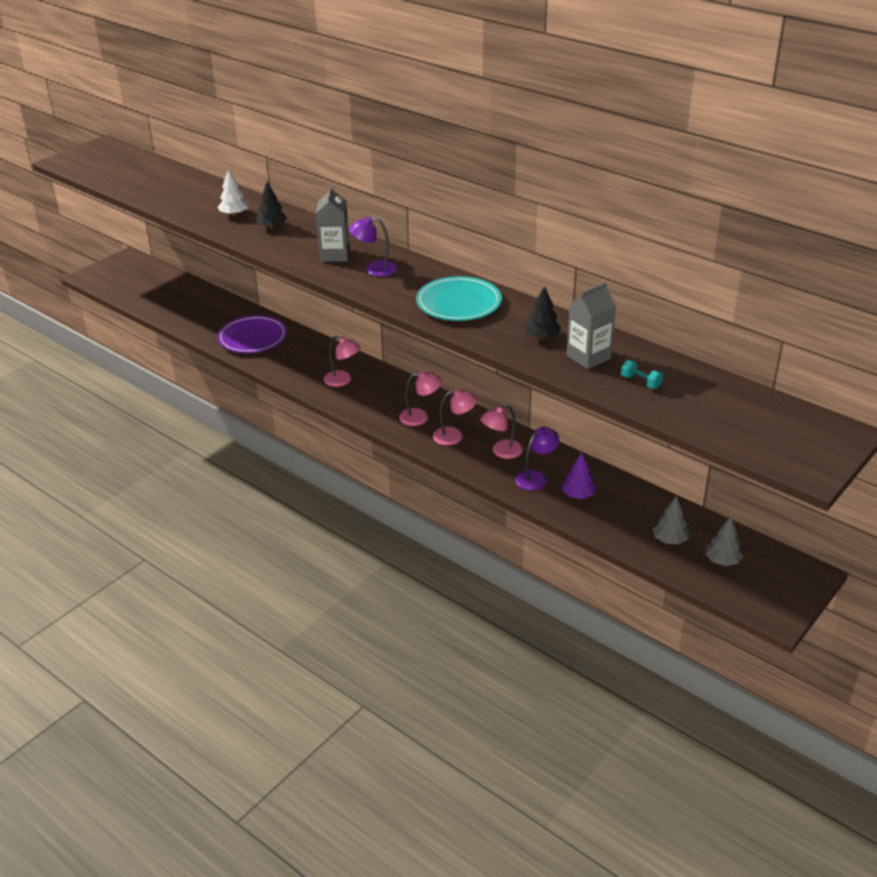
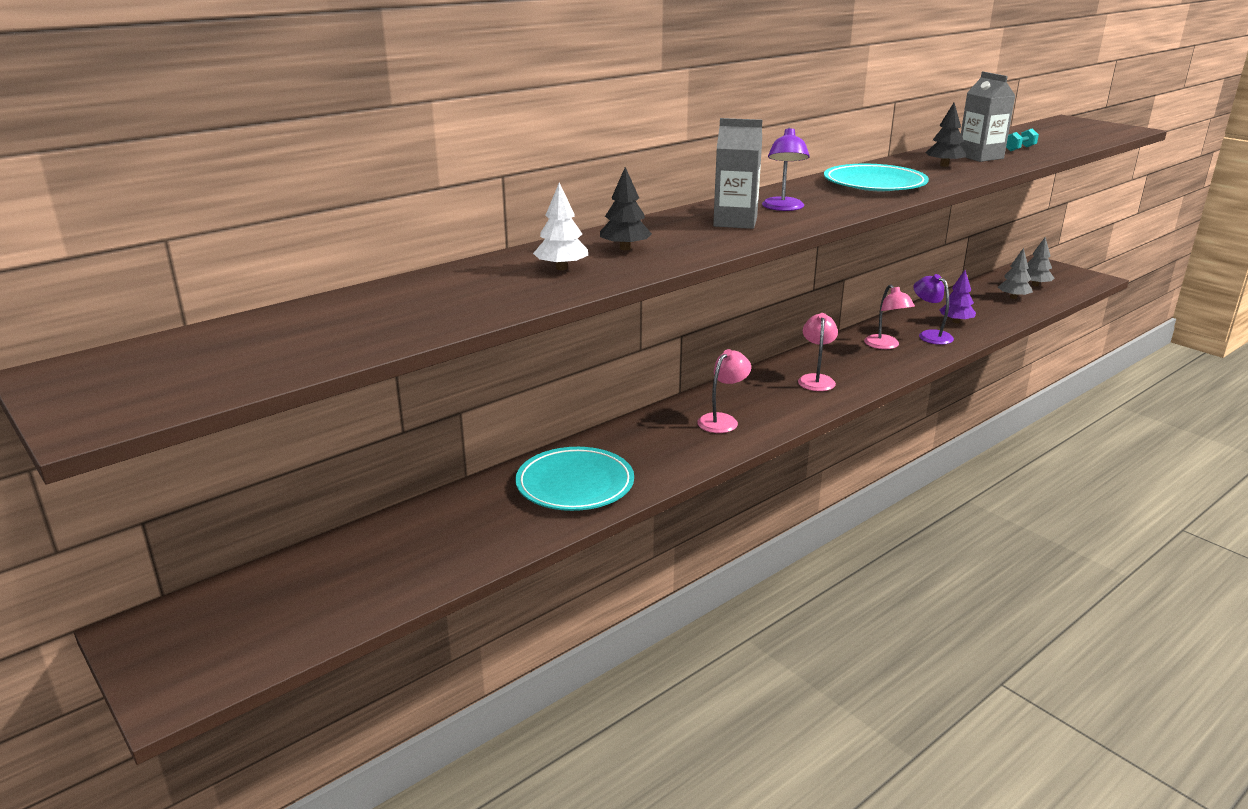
camera: 80 degrees left, 10 degrees down
purple plate [217,315,287,353] -> turquoise plate [515,447,634,511]
pink lamp [433,388,477,445] -> none

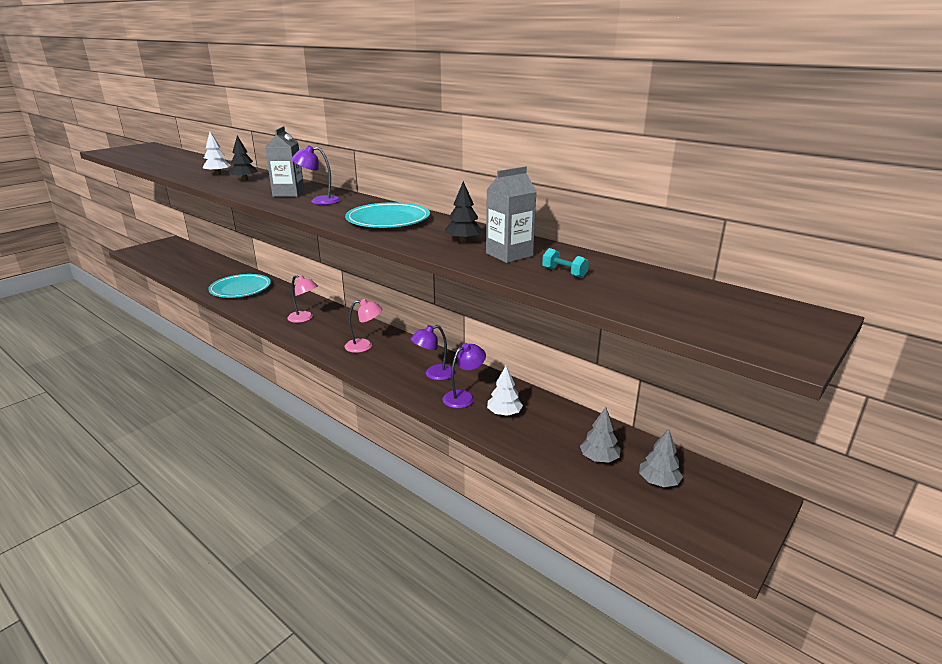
camera: 80 degrees right, 0 degrees up
pink lamp [864,285,915,349] -> purple lamp [411,325,455,380]
purple tree [940,270,976,323] -> white tree [487,366,523,416]

